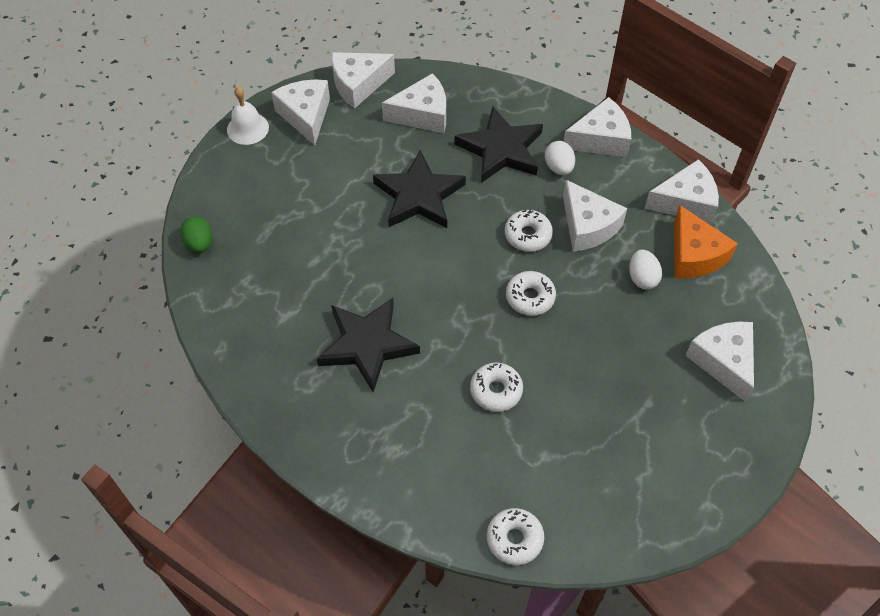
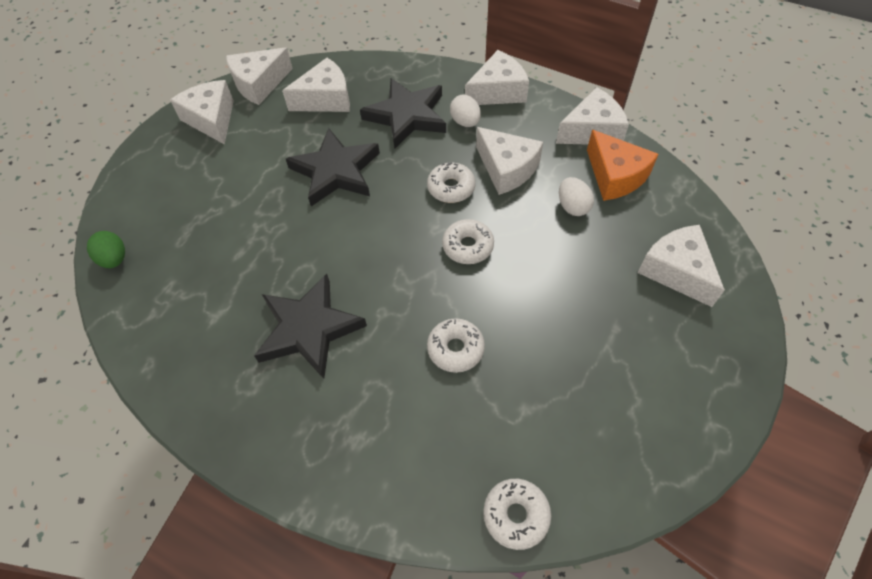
camera: 10 degrees left, 0 degrees up
white bell [227,87,269,145] -> none

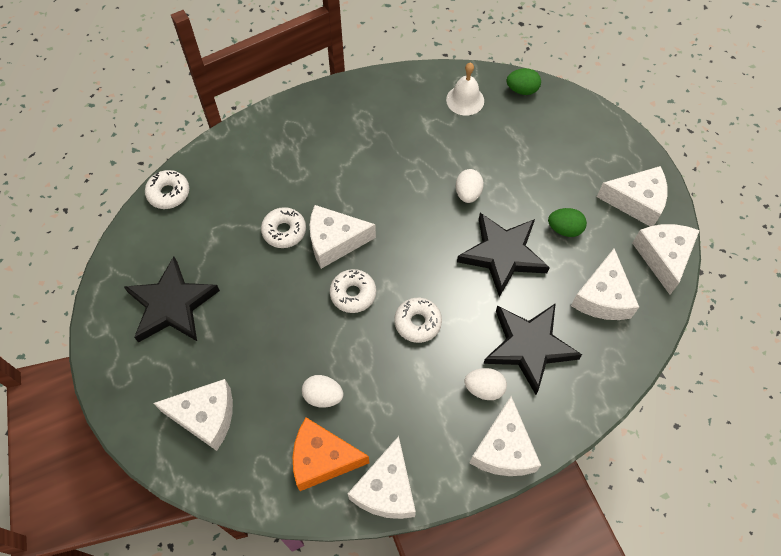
camera: 125 degrees right, 5 degrees up
black star [254,274,367,379] -> black star moved to [124,257,220,343]
white cheese [476,127,543,195] -> white cheese moved to [310,205,376,269]
none -> white bell [446,63,484,116]
none -> white egg [456,169,484,203]
none -> green egg [548,208,587,237]

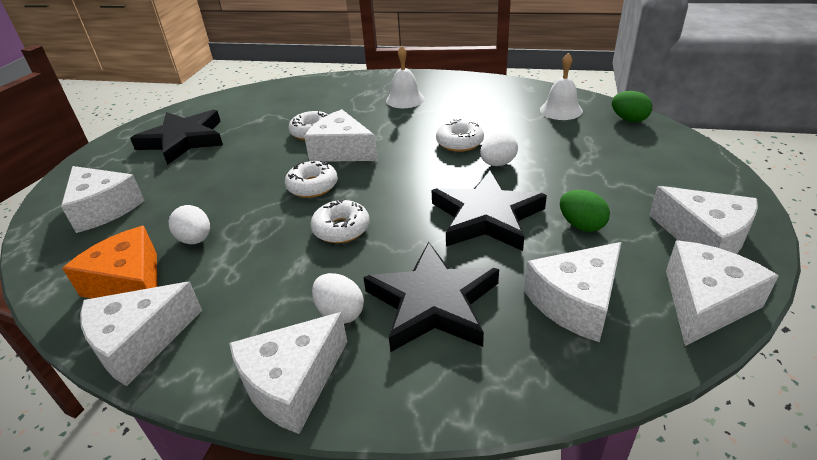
camera: 40 degrees right, 25 degrees down
white donut [145,170,189,209] -> white donut moved to [436,119,484,152]
none -> white bell [386,46,425,108]

